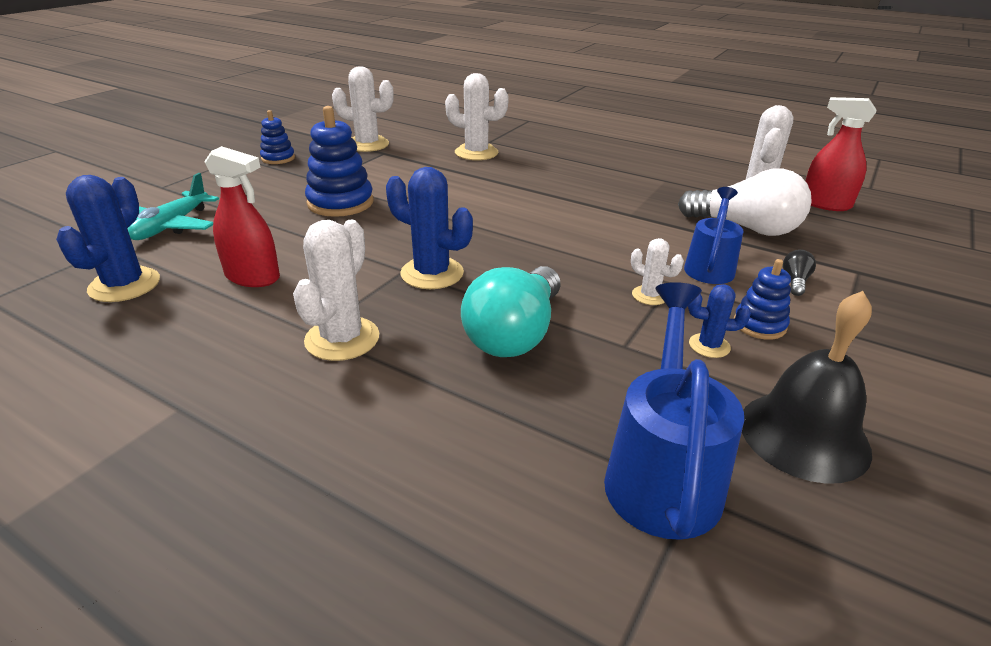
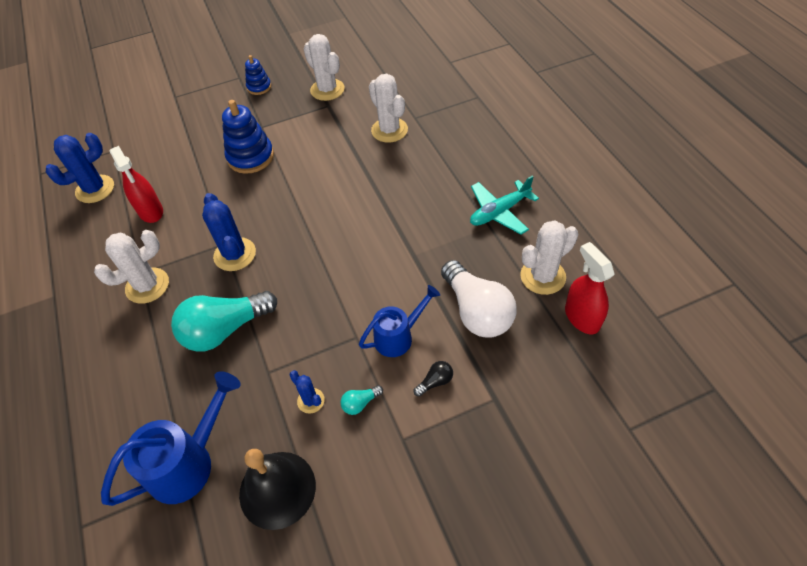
camera: 40 degrees right, 20 degrees up
turquoise plane [127,173,219,240] -> turquoise plane moved to [470,176,539,234]
white cactus [631,238,684,305] -> none
blue stacking toy [734,259,791,340] -> turquoise light bulb [340,385,383,415]

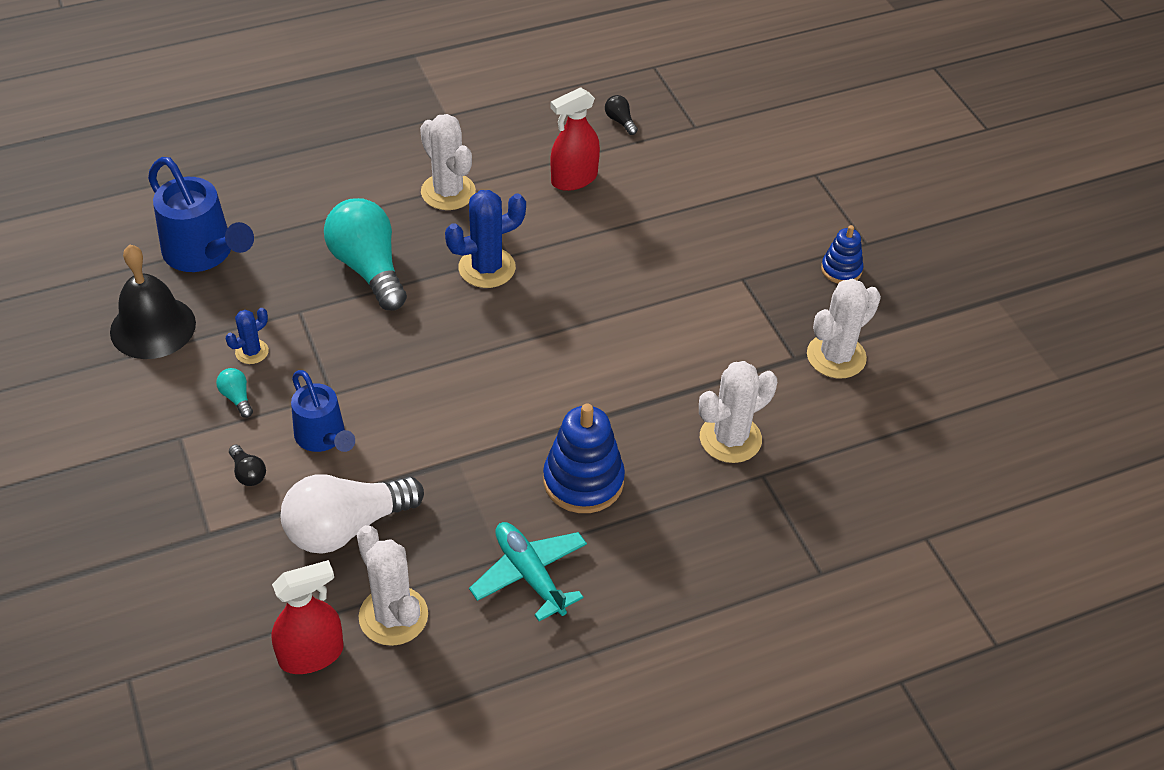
camera: 85 degrees right, 5 degrees down
blue cactus [46,133,114,203] -> black light bulb [605,95,638,135]
blue stacking toy [222,100,274,174] -> blue stacking toy moved to [543,404,625,513]

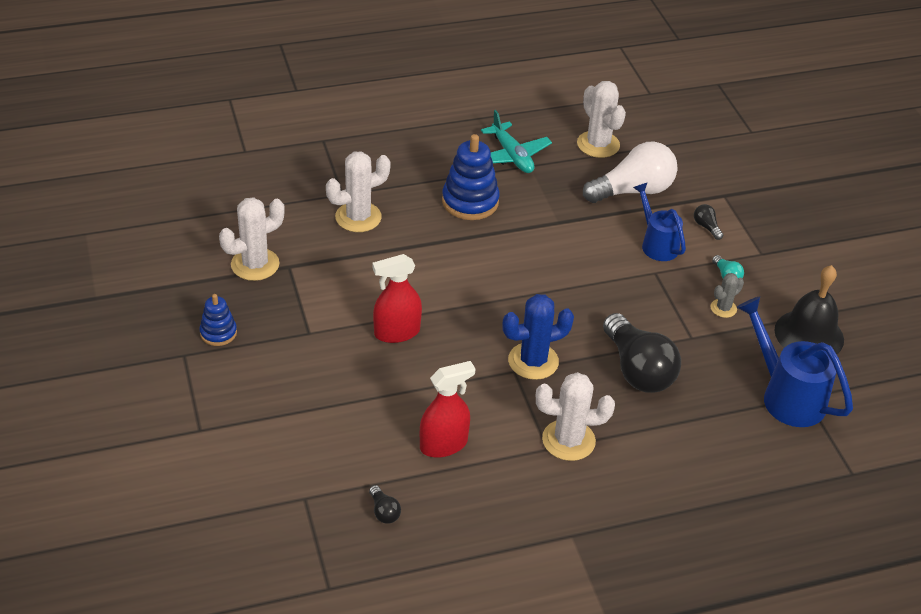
camera: 175 degrees left, 5 degrees down
blue cactus [226,308,269,364] -> grey cactus [711,273,744,318]
red spray bottle [271,560,344,674] -> red spray bottle moved to [372,254,422,343]
turquoise light bulb [324,198,407,310] -> black light bulb [603,313,681,393]
white cactus [420,114,476,210] -> white cactus turned 60 degrees counterclockwise [536,372,615,461]

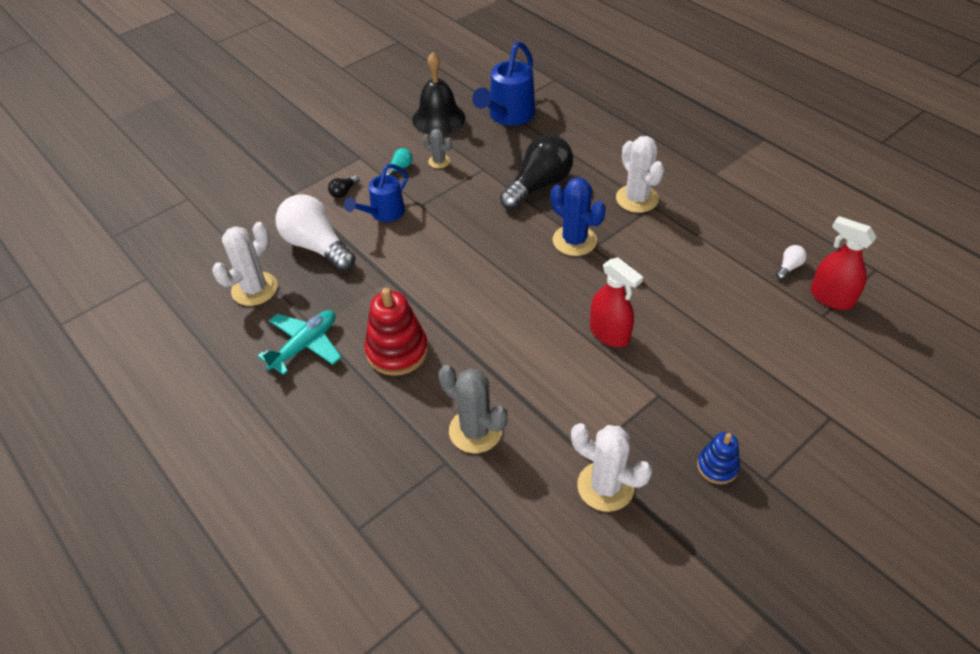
camera: 110 degrees left, 5 degrees up
white cactus [326,151,391,232] -> grey cactus [438,365,508,453]
black light bulb [369,485,401,524] -> white light bulb [776,245,807,280]
red spray bottle [420,361,476,458] -> red spray bottle moved to [810,216,876,310]
blue stacking toy [442,134,500,220] -> red stacking toy [364,287,428,376]

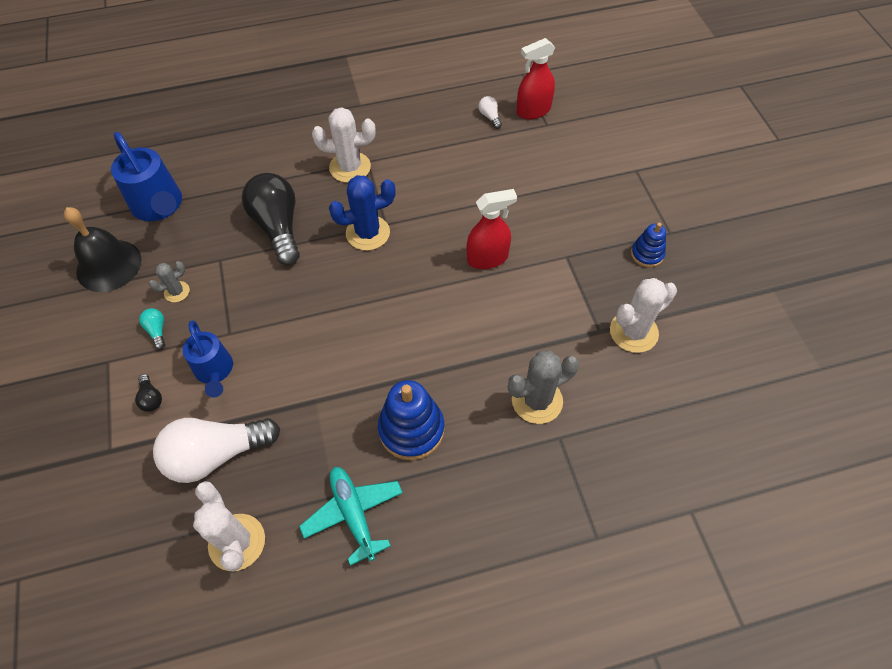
camera: 65 degrees left, 10 degrees up
red stacking toy [364,287,428,376] -> blue stacking toy [378,380,445,460]

